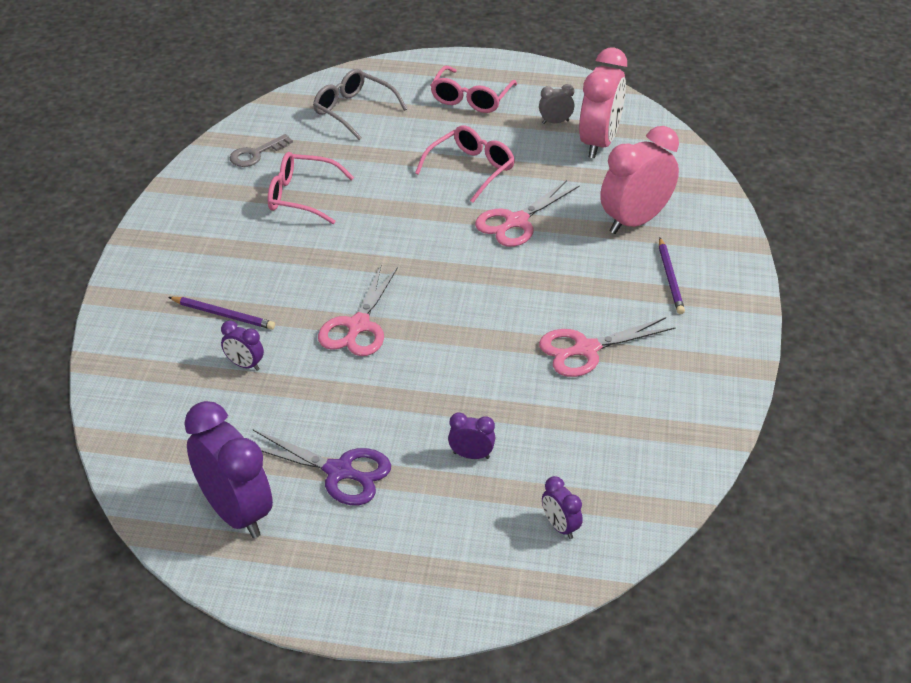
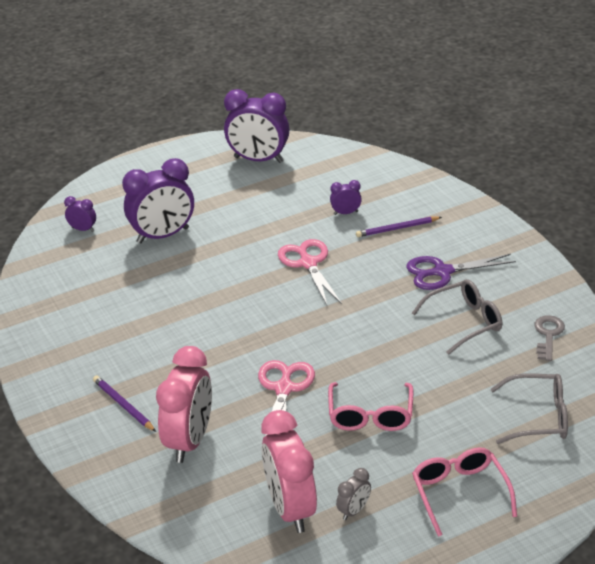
camera: 145 degrees right, 5 degrees down
purple scissors [253,430,391,505] -> purple scissors moved to [406,254,516,290]
pink glasses [268,152,354,224] -> grey glasses [412,279,502,355]
purple clock [448,412,495,459] -> purple clock [122,158,194,243], size x2.19
pink scissors [539,317,676,377] -> none

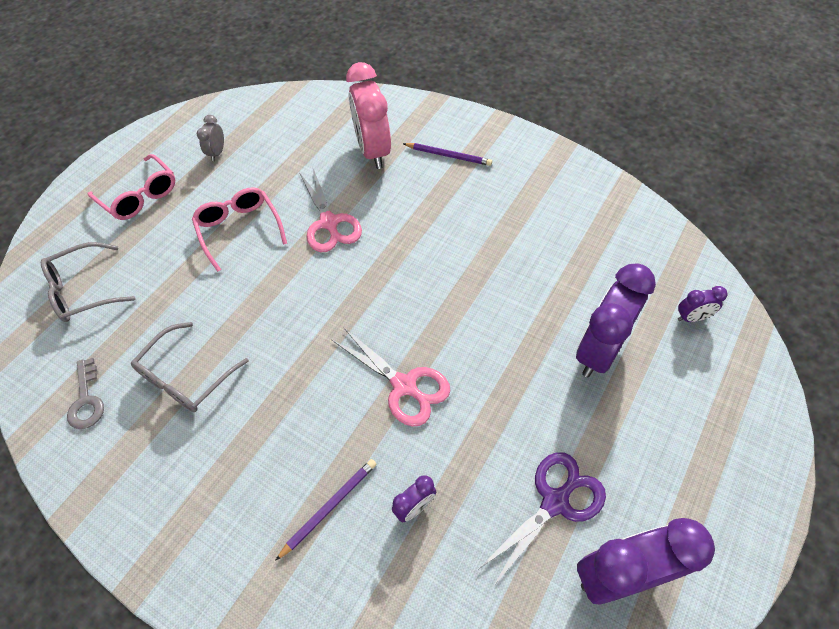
camera: 150 degrees right, 20 degrees up
pink clock [261,410,317,533] -> none
purple scissors [406,254,516,290] -> purple scissors moved to [476,452,606,587]

